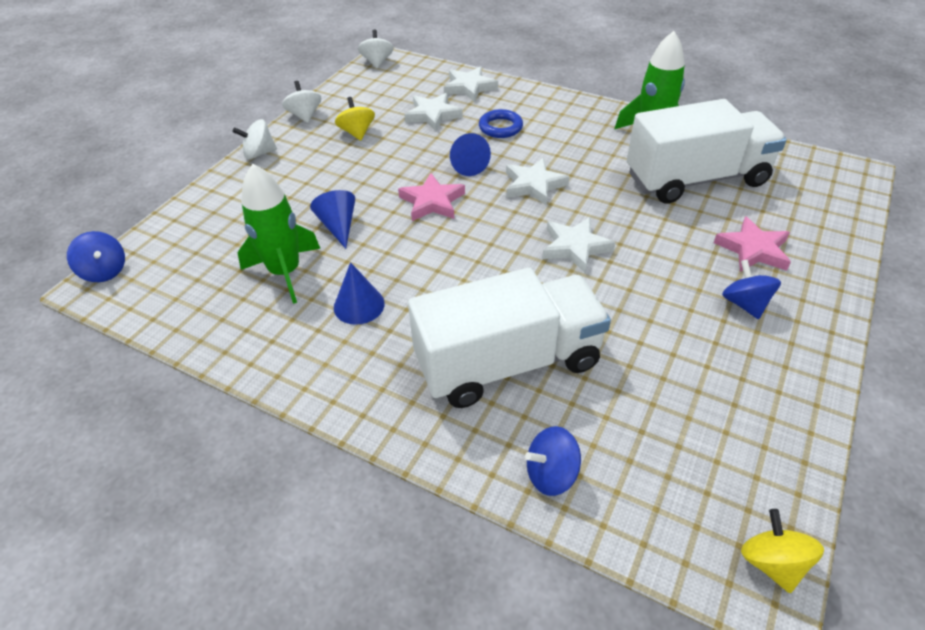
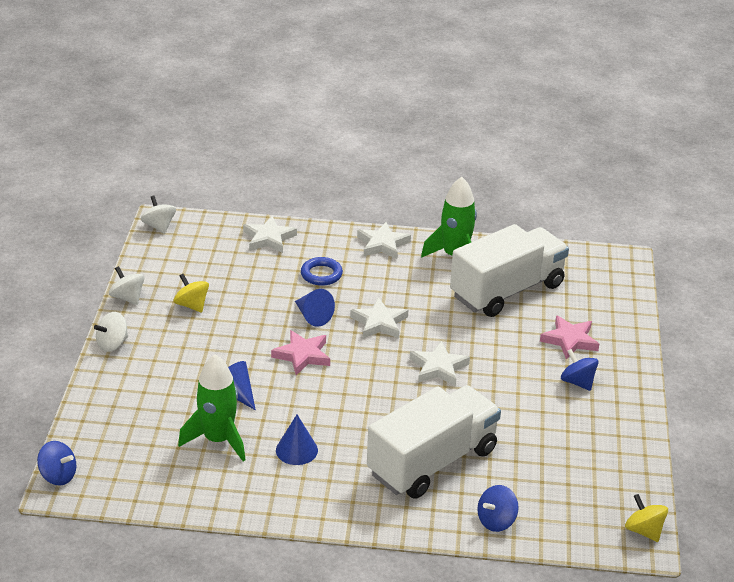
camera: 25 degrees left, 10 degrees down
white star [404,93,463,131] -> white star moved to [357,222,411,259]

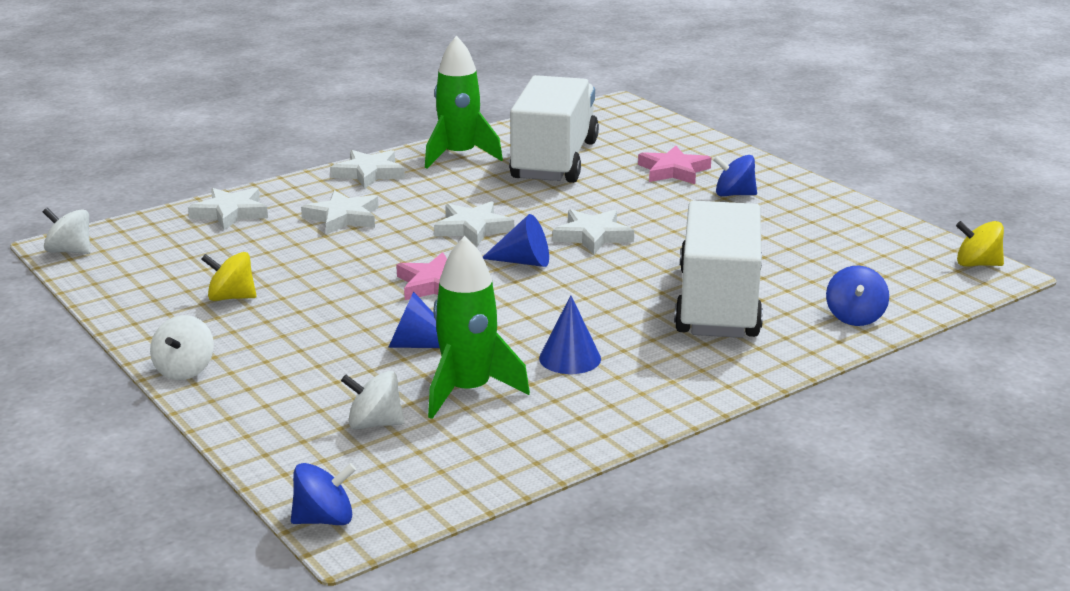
camera: 40 degrees left, 10 degrees down
white spinning top [109,266,144,305] -> white spinning top moved to [341,371,405,429]
blue cone [295,289,335,327] -> blue cone moved to [483,214,549,267]
blue ring [301,257,343,286] -> white star [301,190,379,234]

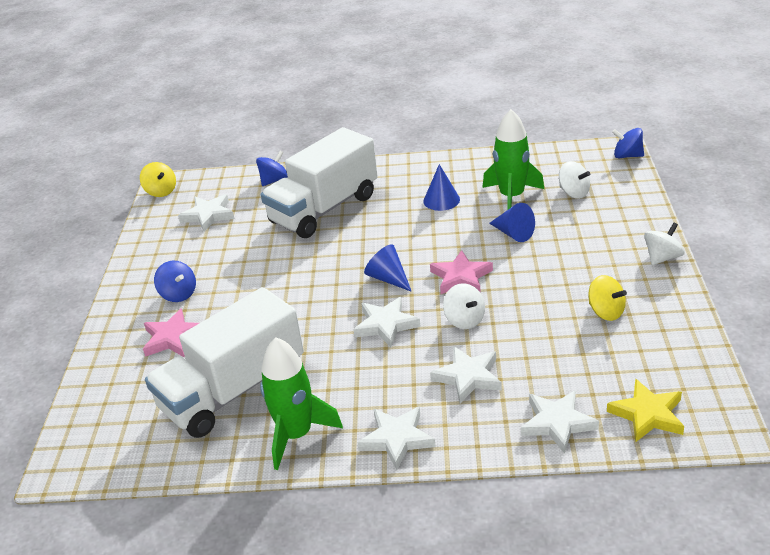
camera: 140 degrees left, 10 degrees up
white spinning top [43,208,90,254] -> white spinning top moved to [443,283,485,329]
white star [553,209,634,254] -> white star moved to [178,194,235,232]
none -> yellow star [607,379,684,442]

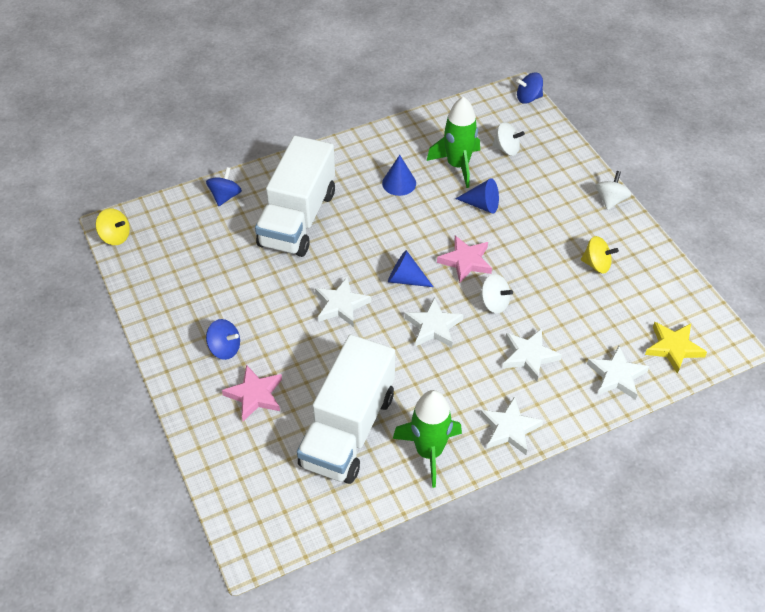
camera: 30 degrees left, 15 degrees up
white star [178,194,235,232] -> white star moved to [315,277,371,327]

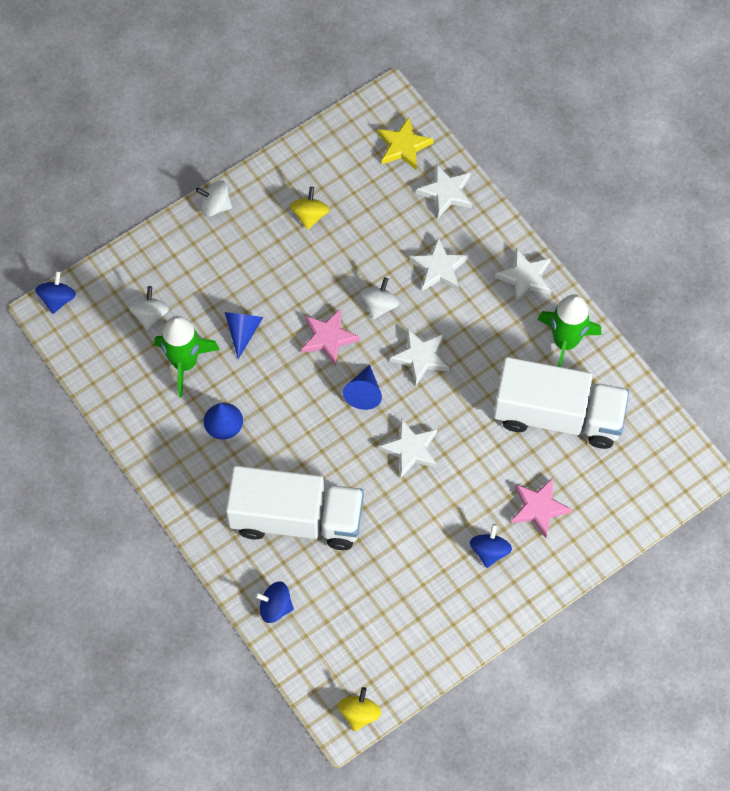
camera: 100 degrees left, 15 degrees up
blue spinning top [516,73,543,104] -> blue spinning top turned 150 degrees counterclockwise [35,271,76,314]

